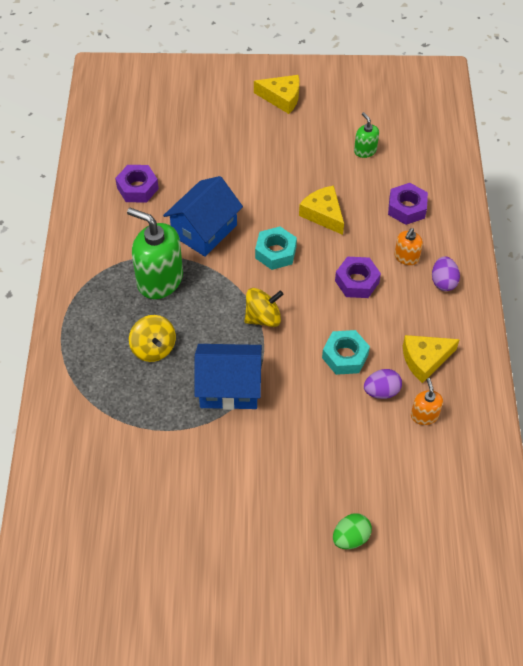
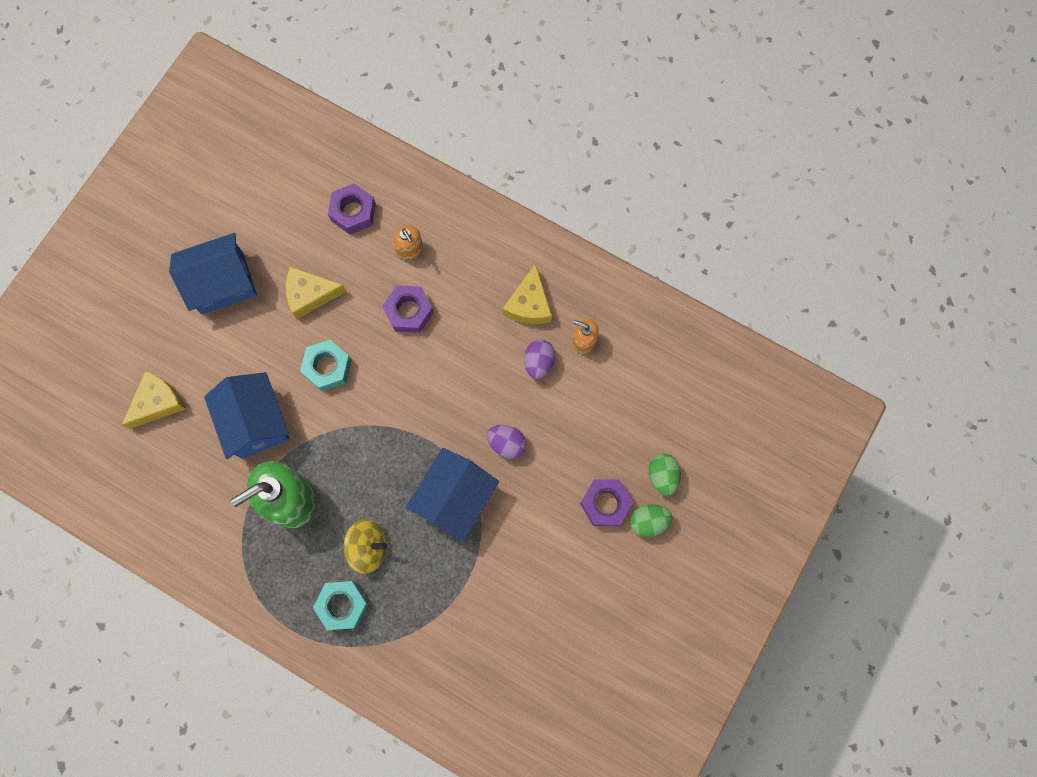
camera: 60 degrees left, 20 degrees up
purple nut [115,165,159,203] -> purple nut moved to [580,479,633,526]
yellow spinning top [244,288,284,327] -> none
yellow cheese [254,75,300,114] -> yellow cheese moved to [122,370,186,429]
turquoise nut [322,330,370,375] -> turquoise nut moved to [313,581,369,630]
green soap dispenser [354,112,379,158] -> none
purple egg [432,256,460,291] -> purple egg moved to [487,425,527,459]
none -> blue house [169,233,257,314]
none -> green egg [630,504,673,537]

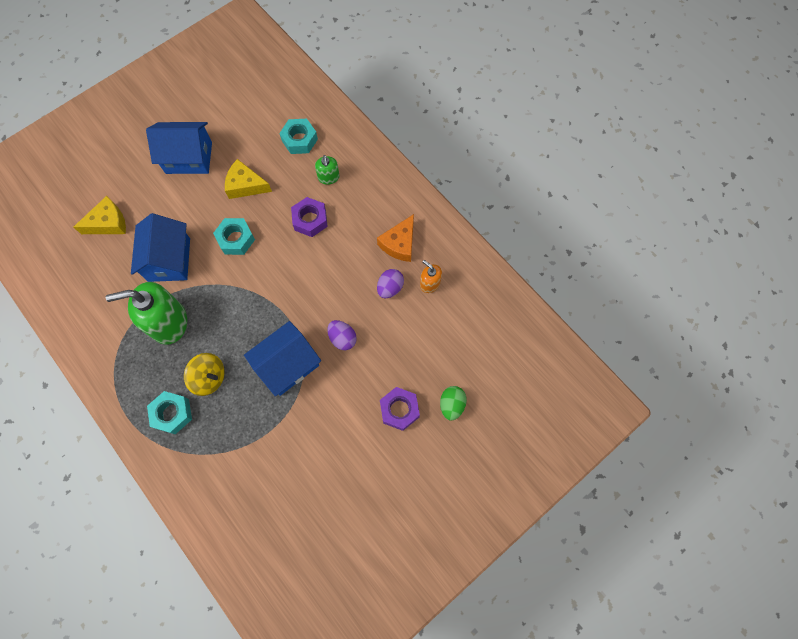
camera: 20 degrees right, 5 degrees down
purple nut [328,183,376,235] -> turquoise nut [279,119,318,154]
orange soap dispenser [392,226,423,260] -> green soap dispenser [315,155,339,185]
yellow cheese [503,264,552,324] -> orange cheese [377,214,414,262]
green egg [630,504,673,537] -> none

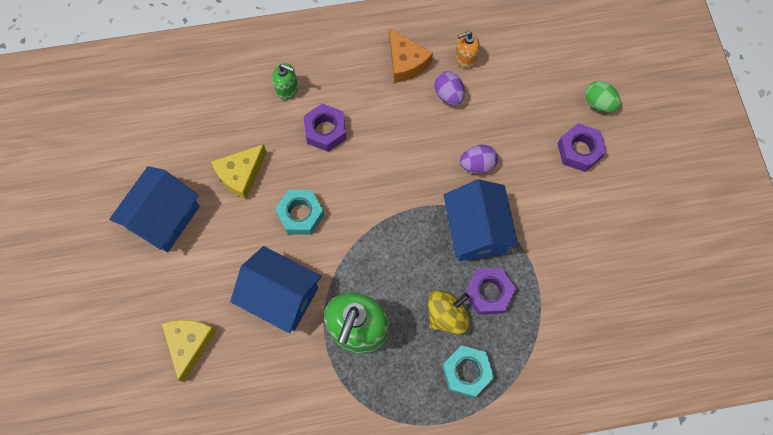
camera: 60 degrees left, 0 degrees up
turquoise nut [279,119,318,154] -> none
none -> purple nut [465,268,516,315]

